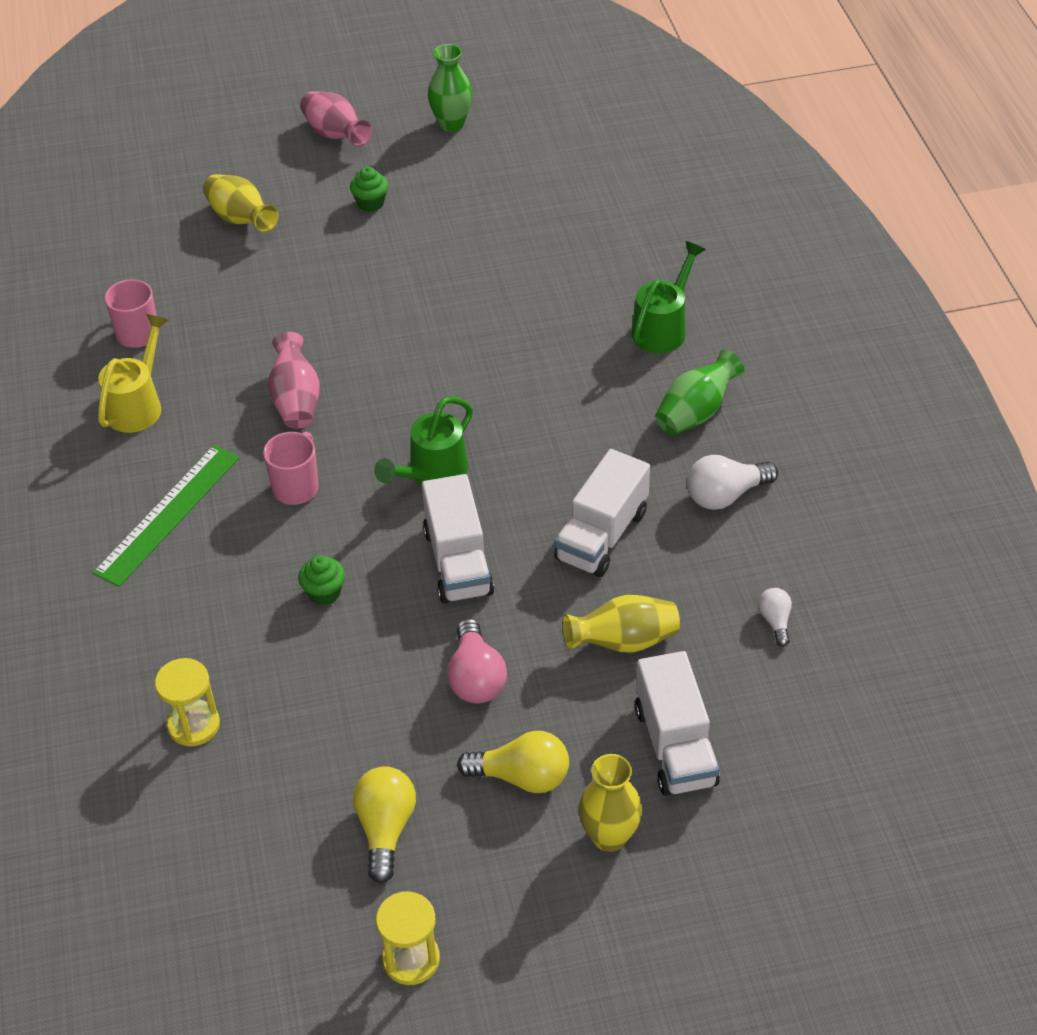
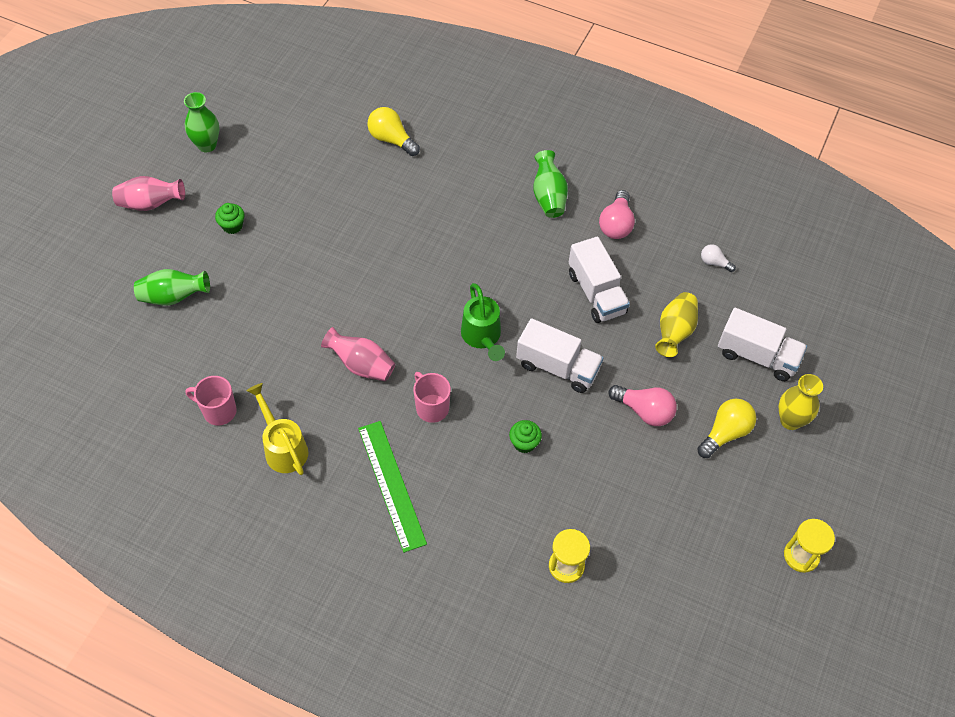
camera: 55 degrees left, 10 degrees up
yellow vase [203,174,279,233] -> green vase [134,269,210,306]
yellow light bulb [353,766,416,884] -> yellow light bulb moved to [367,107,420,156]
green watering can [631,241,706,353] -> none
white light bulb [687,455,778,510] -> pink light bulb [599,190,635,239]

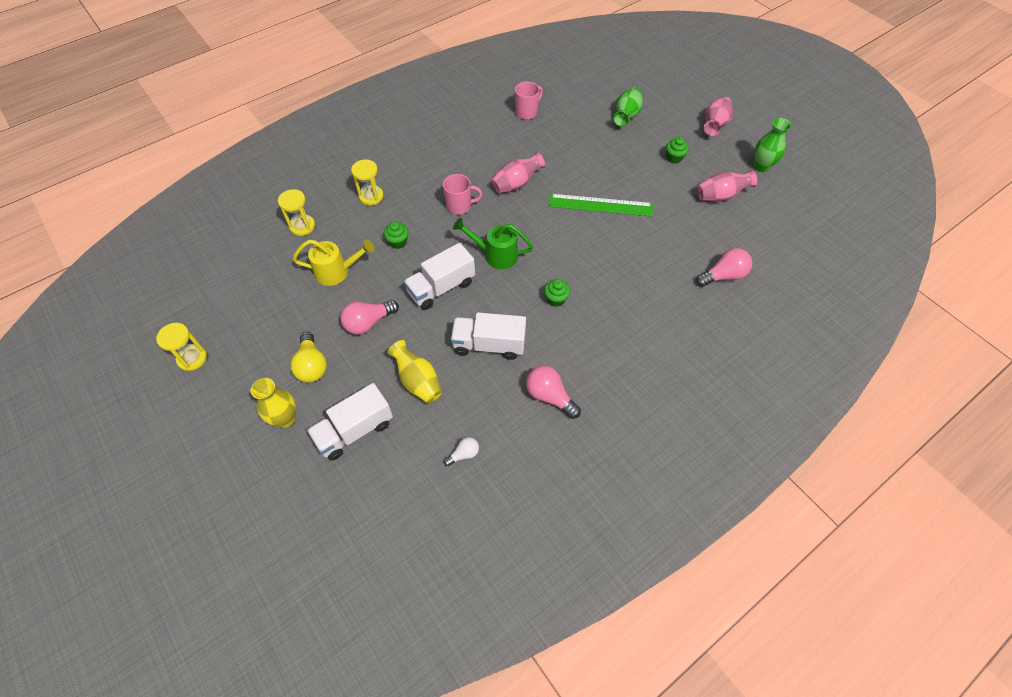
camera: 120 degrees right, 0 degrees up
yellow watering can [247,383,308,475] -> yellow watering can moved to [293,240,375,286]
green ruler [358,421,427,553] -> green ruler moved to [549,194,653,216]
yellow light bulb [367,107,420,156] -> pink light bulb [696,248,752,287]
green vase [533,150,568,218] -> none
none -> yellow hourglass [351,159,384,205]
none -> green cupcake [544,279,570,307]
none -> pink vase [697,170,757,201]

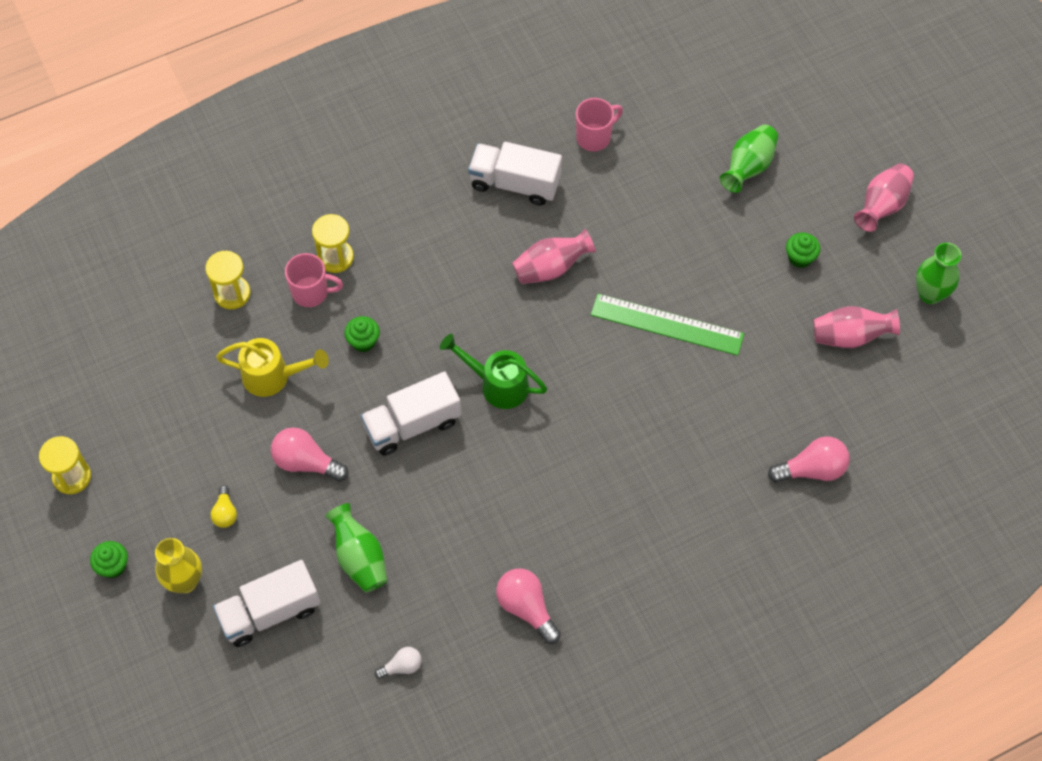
camera: 10 degrees right, 5 degrees up
yellow light bulb [290,332,327,383] -> yellow light bulb [211,485,237,528], size x0.58
pink light bulb [341,300,399,335] -> pink light bulb turned 45 degrees clockwise [271,427,348,482]
yellow vase [387,340,442,403] -> green vase [325,503,387,593]
pink mug [443,174,483,214] -> pink mug moved to [285,253,343,307]
white truck [451,312,526,360] -> white truck moved to [468,142,562,206]
green cupcake [544,279,570,307] -> green cupcake moved to [90,541,128,578]

